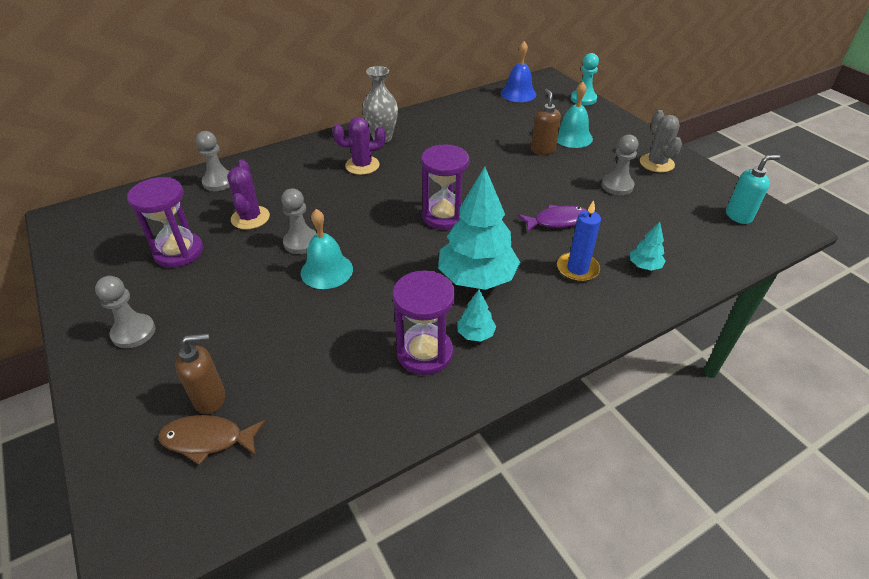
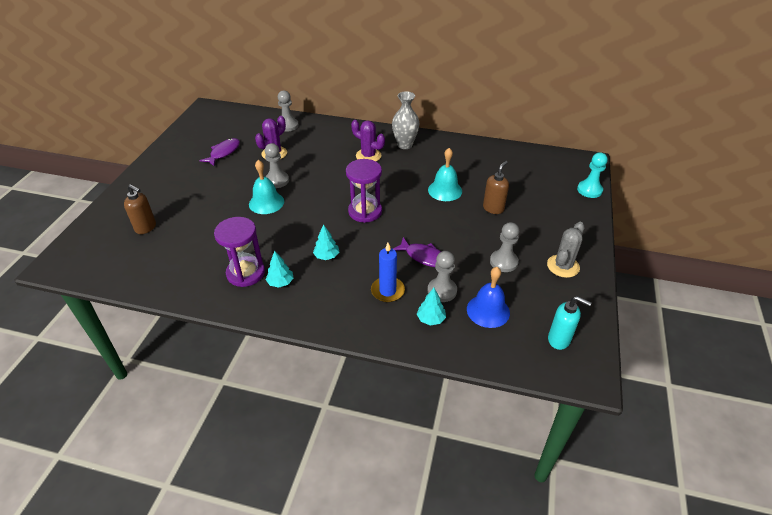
camera: 45 degrees right, 0 degrees up
grey pawn [95,276,155,348] -> grey pawn moved to [428,251,457,302]
purple hourglass [127,177,203,268] -> purple fish [199,138,240,166]
brown fish [158,415,265,465] -> none
turquoise tree [438,167,520,290] -> turquoise tree [313,224,339,260], size x0.44
blue bell [501,41,536,102] -> blue bell moved to [467,267,510,328]
turquoise bell [557,82,593,148] -> turquoise bell moved to [428,148,462,201]

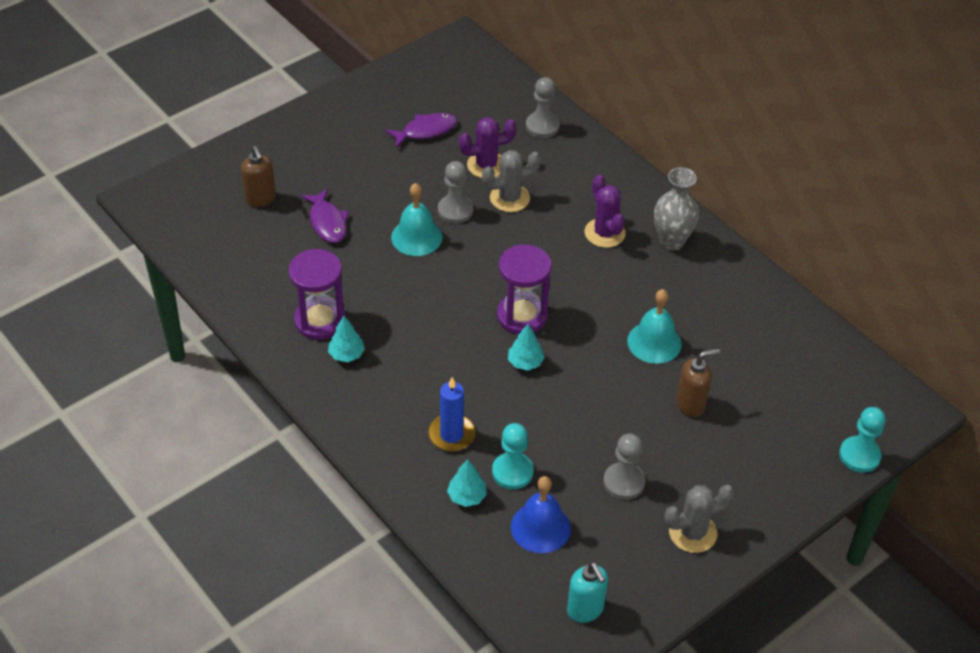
camera: 35 degrees right, 5 degrees up
turquoise tree [313,224,339,260] -> turquoise tree moved to [508,324,545,370]
purple fish [393,237,441,267] -> purple fish moved to [301,188,349,243]
grey pawn [428,251,457,302] -> turquoise pawn [492,423,534,489]
none -> grey cactus [482,150,541,212]

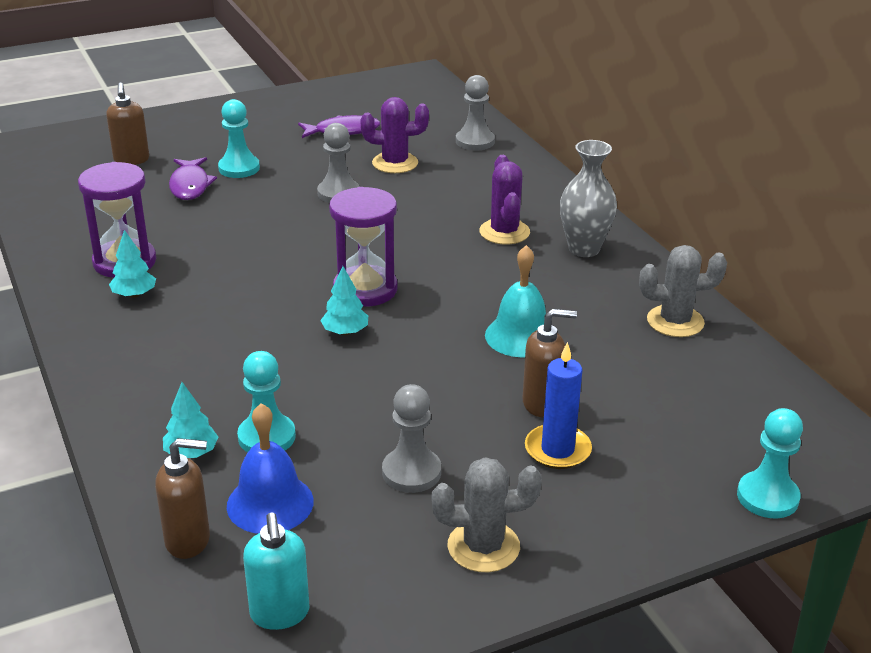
camera: 15 degrees right, 15 degrees down
turquoise bell [391,183,442,256] -> none
blue candle [428,378,475,451] -> blue candle moved to [525,342,592,469]
grey cactus [482,150,541,212] -> grey cactus moved to [639,245,727,337]
none -> brown soap dispenser [155,438,210,559]
none -> turquoise pawn [218,99,260,178]

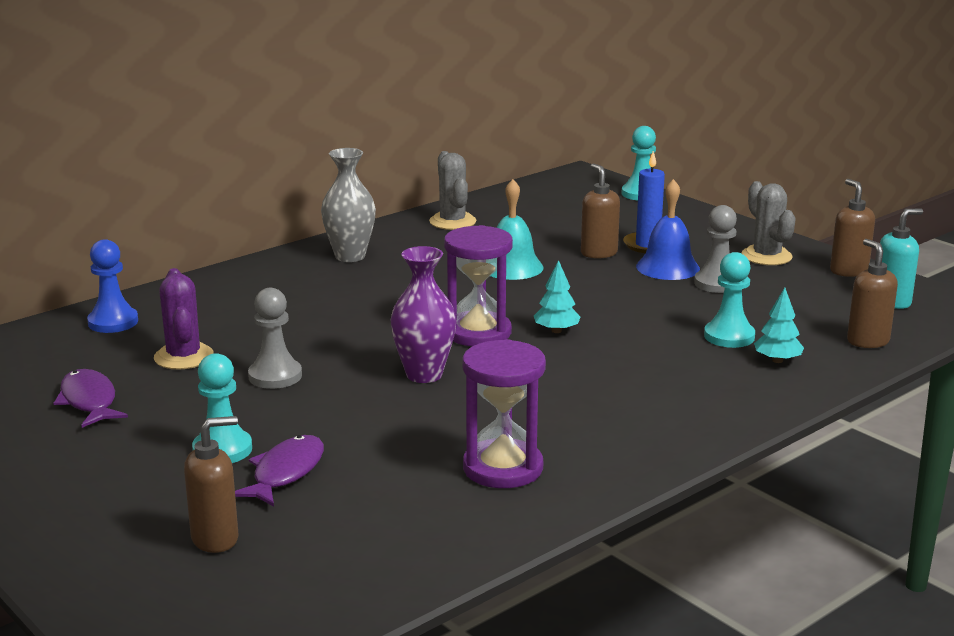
camera: 105 degrees left, 10 degrees down
turquoise tree [109,230,156,298] -> none
purple fish [169,157,217,200] -> purple fish turned 45 degrees counterclockwise [235,435,324,506]
blue bell [227,403,314,534] -> blue bell moved to [636,179,700,280]
grey pawn [456,75,495,151] -> blue pawn [87,239,138,333]
purple cactus [479,155,530,245] -> none
none -> purple vase [391,246,456,383]
none -> brown soap dispenser [830,179,875,277]

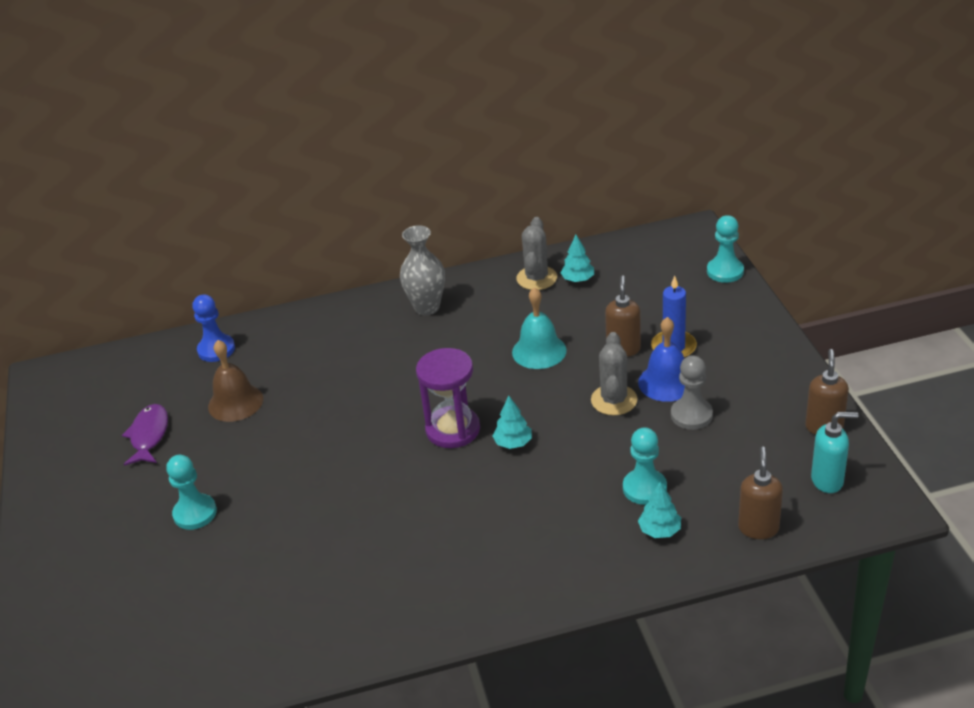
camera: 30 degrees right, 15 degrees up
purple cactus [154,268,214,370] -> brown bell [208,340,263,422]
brown soap dispenser [184,416,239,553] -> none
purple fish [235,435,324,506] -> none
grey pawn [248,288,302,389] -> none
purple vase [391,246,456,383] -> none
purple hourglass [463,339,546,488] -> none
grey cactus [742,181,796,265] -> grey cactus moved to [591,332,638,415]
none -> turquoise tree [560,235,594,282]

